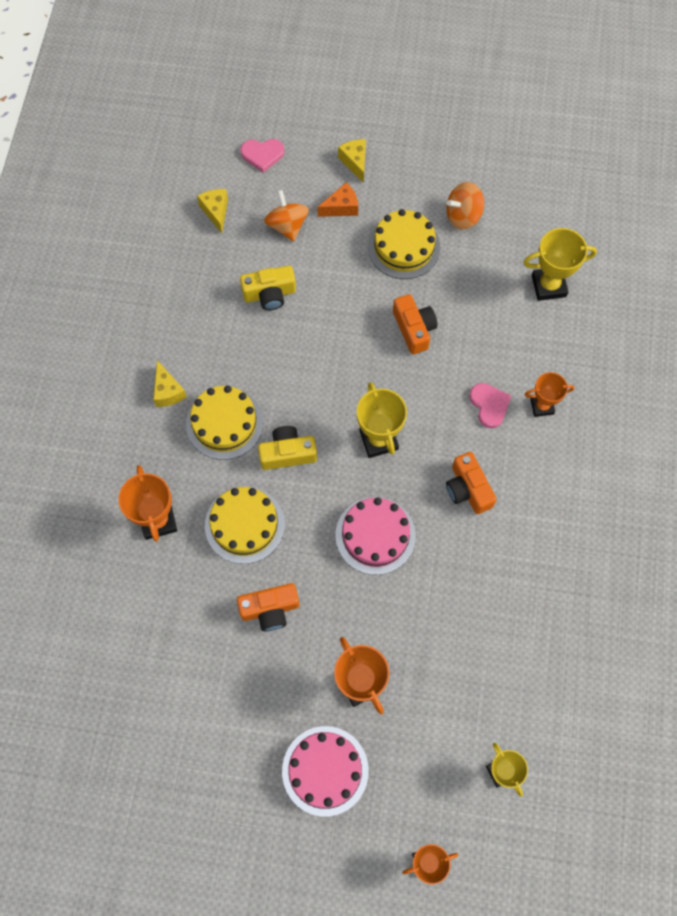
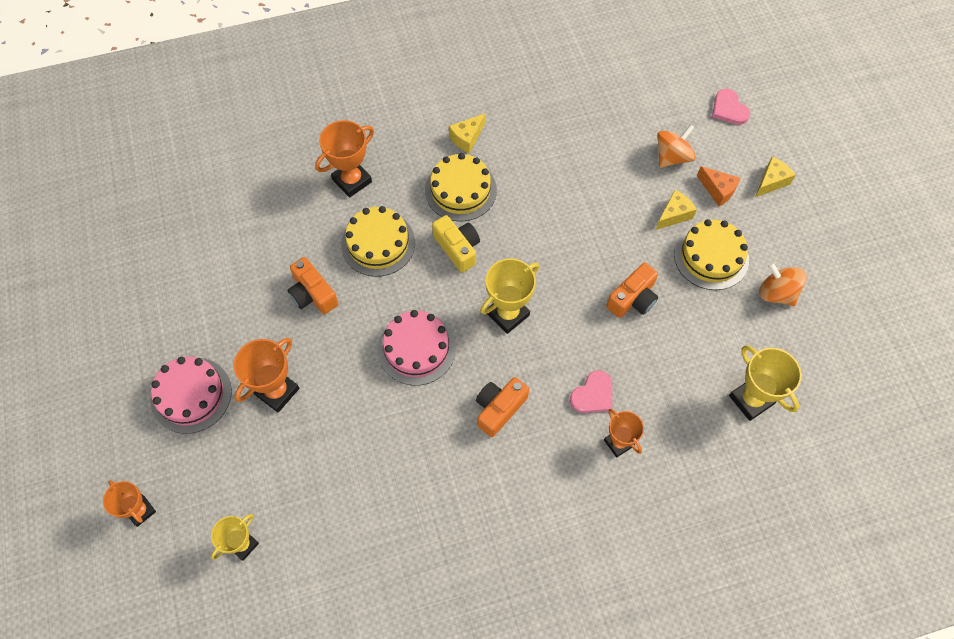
camera: 65 degrees right, 5 degrees down
yellow cheese [197,189,228,233] -> yellow cheese moved to [656,190,697,230]
yellow camera [240,265,296,310] -> none

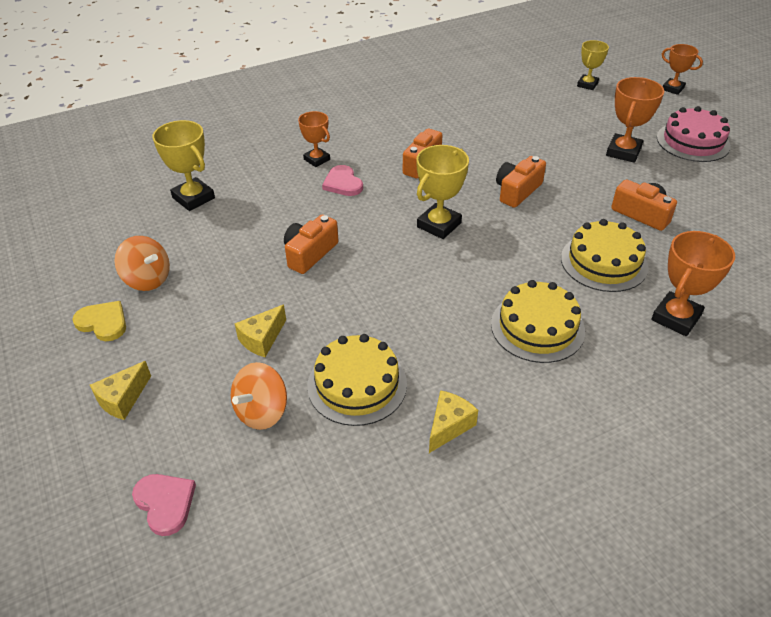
camera: 170 degrees right, 20 degrees down
pink cake [378,310,456,385] -> orange camera [496,156,546,208]
yellow camera [432,215,480,273] -> none
yellow cheese [449,113,485,153] -> yellow cheese moved to [429,390,478,453]
pink heart [570,370,612,413] -> pink heart turned 60 degrees counterclockwise [322,165,363,196]
yellow cake [674,219,749,290] -> yellow cake moved to [307,334,407,426]
orange cheese [697,166,741,206] -> none
none -> yellow heart [72,301,126,341]

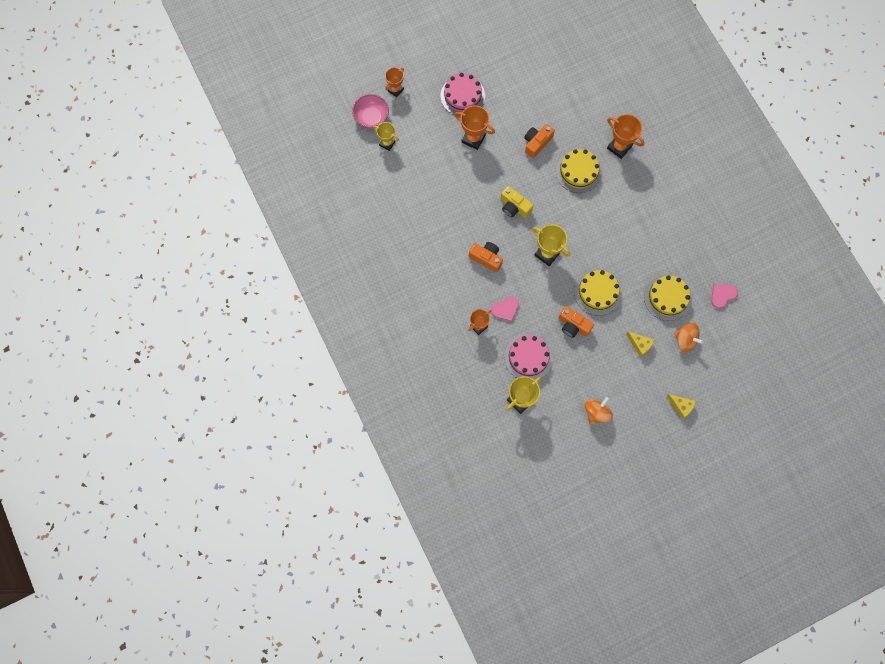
camera: 90 degrees left, 30 degrees up
yellow heart [72,301,126,341] -> none
pink heart [132,474,196,536] -> pink heart moved to [711,284,738,309]
yellow cheese [429,390,478,453] -> none
yellow cake [491,280,585,363] -> yellow cake moved to [574,270,622,315]
orange camera [496,156,546,208] -> yellow camera [501,186,533,218]
none -> pink bowl [352,94,389,128]
none -> pink cake [504,334,553,380]

